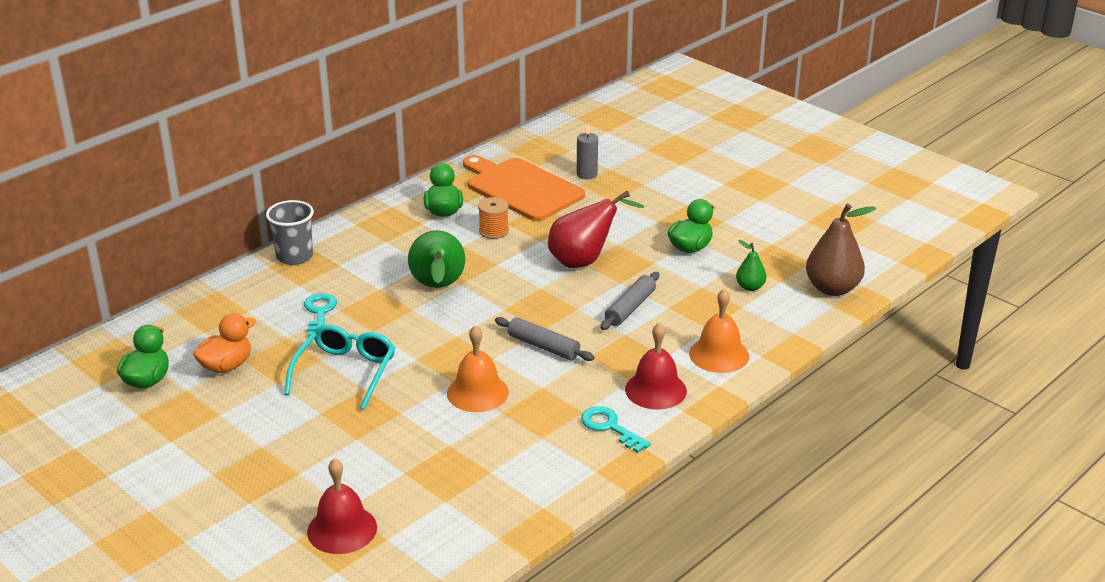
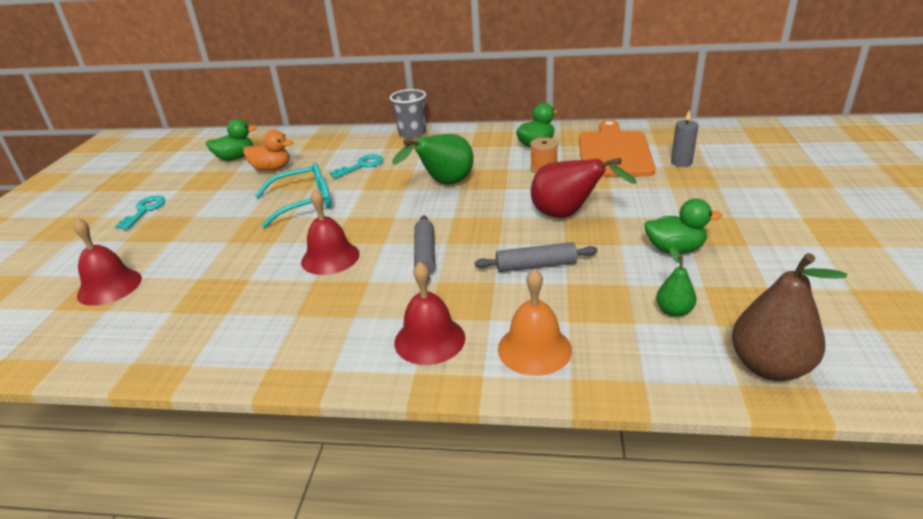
camera: 55 degrees right, 0 degrees up
orange bell [447,325,509,412] -> red bell [301,189,360,275]
turquoise key [581,406,651,453] -> turquoise key moved to [115,196,166,229]

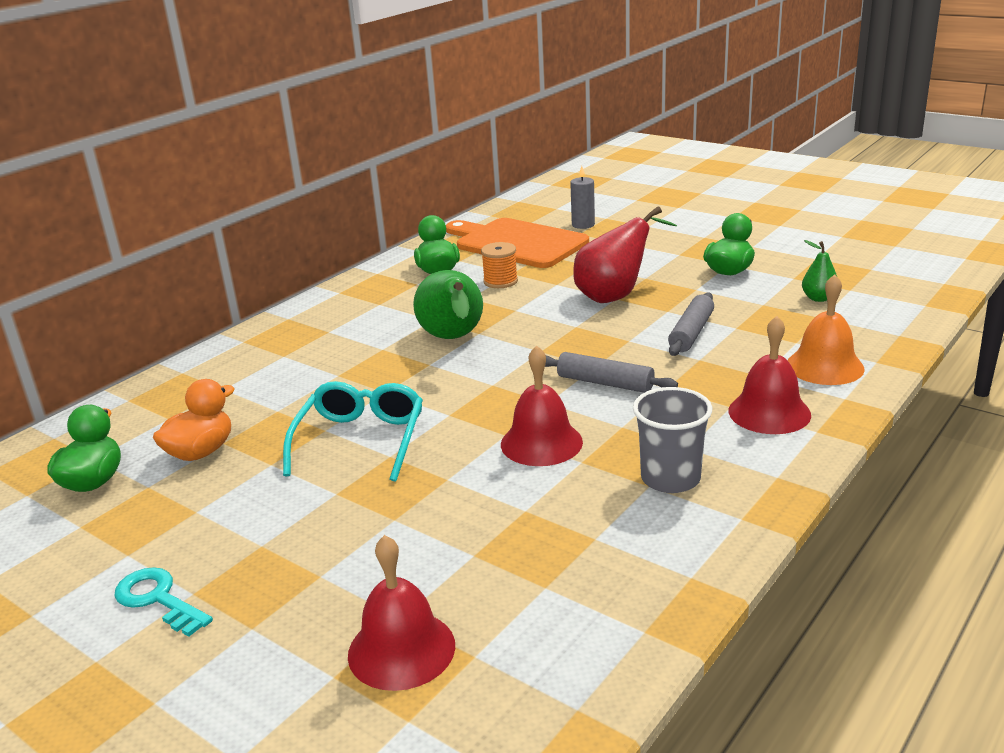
camera: 60 degrees left, 5 degrees down
turquoise key [329,154,383,178] -> none
grey cup [390,89,426,139] -> grey cup moved to [633,387,712,493]
brown pear [732,253,847,381] -> none

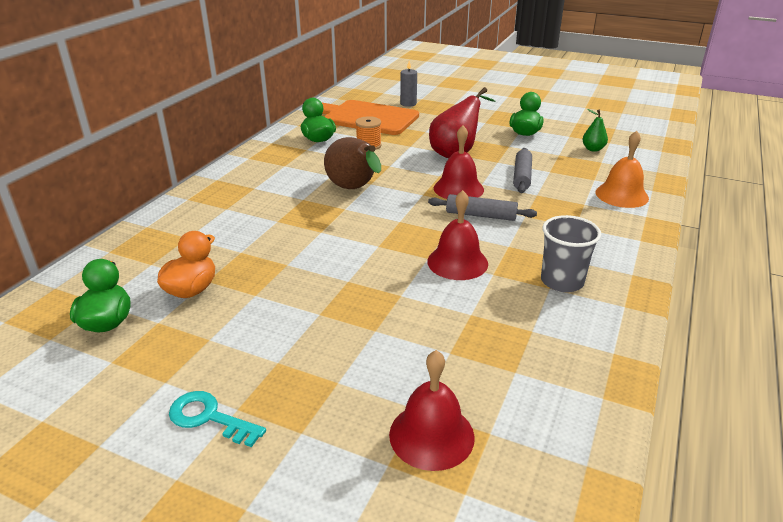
camera: 15 degrees left, 5 degrees up
turquoise glasses [283,381,423,482] -> none
green pear [413,270,483,339] -> brown pear [324,137,381,189]
red bell [729,316,811,434] -> red bell moved to [434,125,484,199]

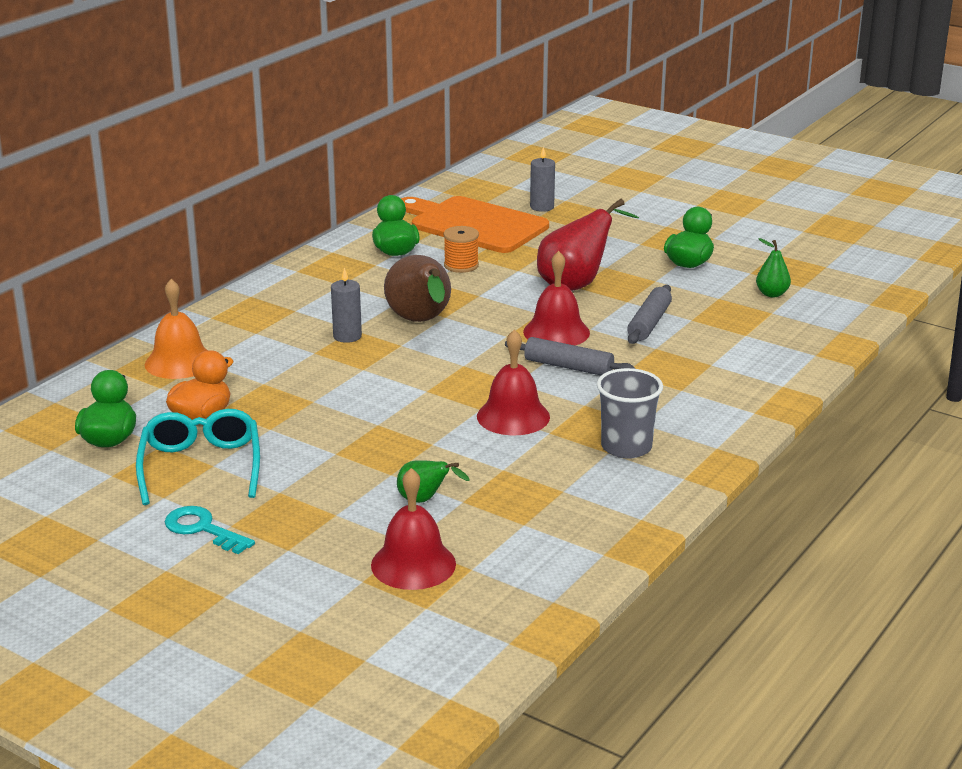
camera: 10 degrees right, 5 degrees down
orange bell [595,131,649,208] -> orange bell moved to [145,279,208,379]
none -> turquoise glasses [136,409,260,505]
none -> grey candle [331,267,362,343]
none -> green pear [397,460,470,503]

